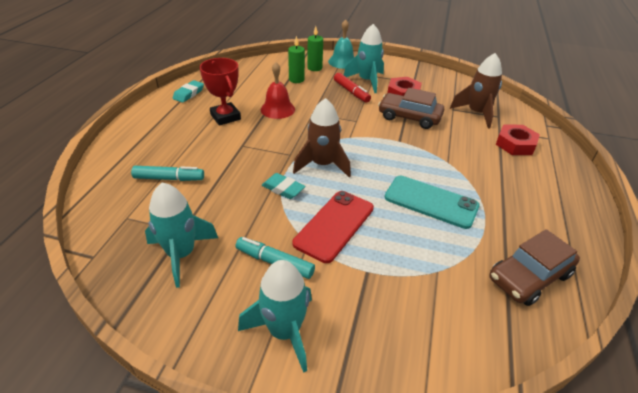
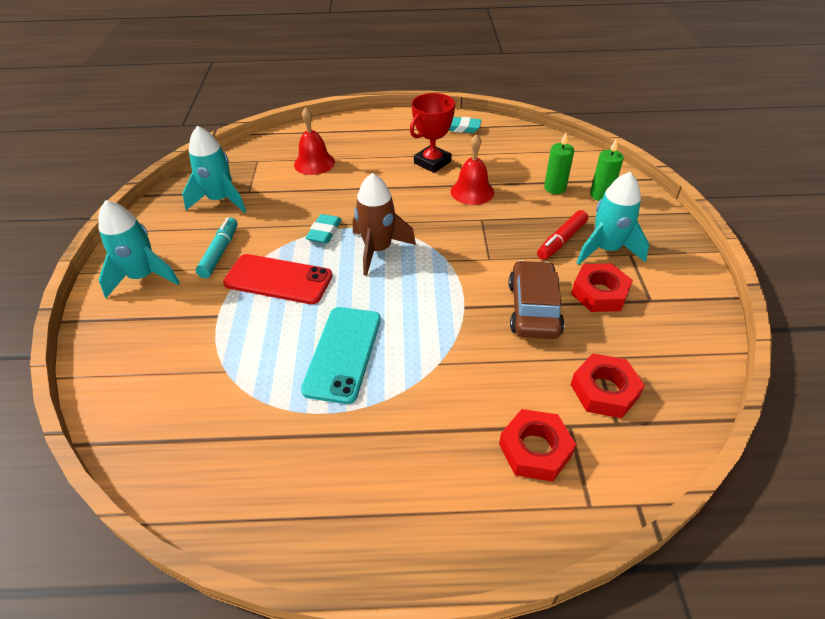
camera: 75 degrees right, 5 degrees up
turquoise marker [131,166,204,181] -> red bell [294,107,335,175]
turquoise bell [328,19,354,69] -> none
brown rocket [450,53,502,129] -> red nut [571,353,645,418]
brown car [490,229,580,306] -> none

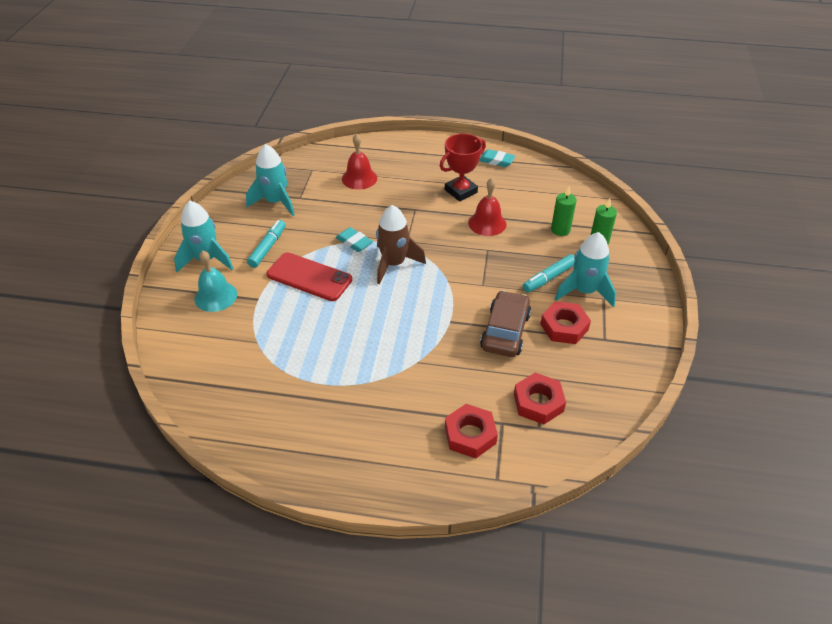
camera: 10 degrees right, 0 degrees up
turquoise phone [301,307,381,404] -> none
turquoise eraser [306,214,342,244] -> turquoise eraser turned 75 degrees counterclockwise [336,227,373,252]
red marker [537,210,588,260] -> turquoise marker [522,254,575,293]
none -> turquoise bell [194,251,237,312]

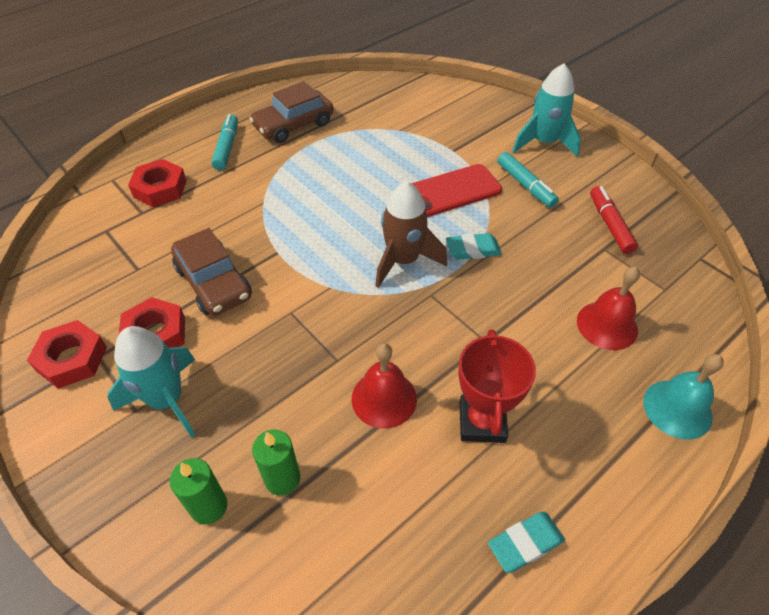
camera: 130 degrees right, 5 degrees up
turquoise bell [194,251,237,312] -> turquoise bell moved to [643,354,724,439]
turquoise rocket [246,144,295,216] -> red marker [590,186,638,254]
red nut [514,373,566,424] -> red nut moved to [27,320,107,389]
turquoise marker [522,254,575,293] -> turquoise marker moved to [211,114,238,171]
none -> brown car [249,81,334,143]

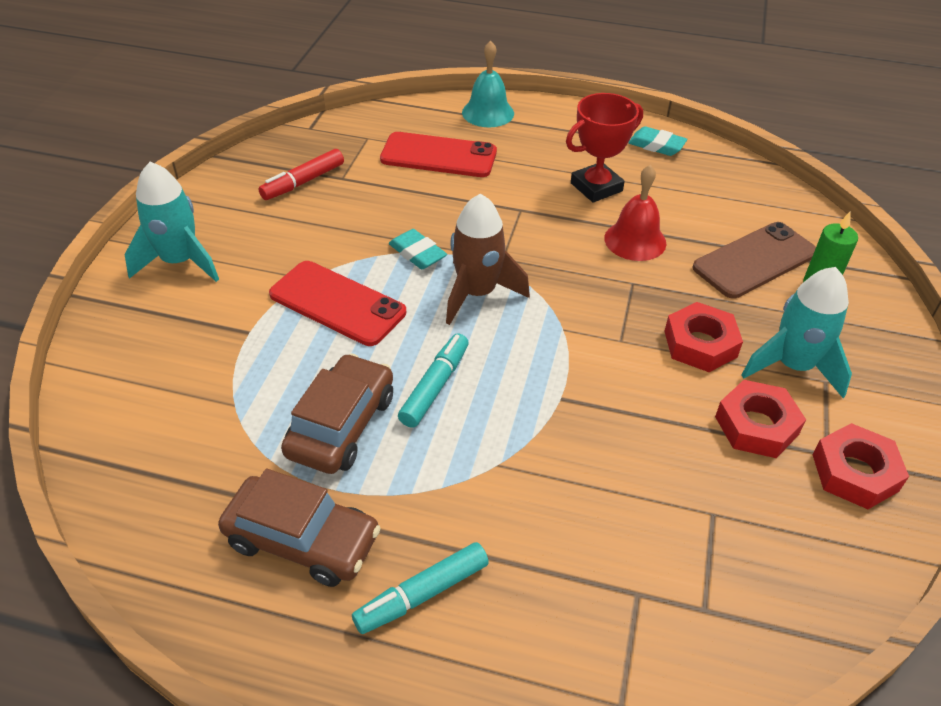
camera: 125 degrees left, 5 degrees down
red nut [128,159,187,207] -> red nut moved to [664,302,743,372]
brown car [171,228,252,316] -> brown car moved to [281,353,393,474]
green candle [252,429,300,496] -> brown phone [693,222,816,299]
turquoise marker [498,152,559,208] -> turquoise marker moved to [398,333,469,428]
red bell [577,267,640,350] -> red phone [380,132,497,177]

